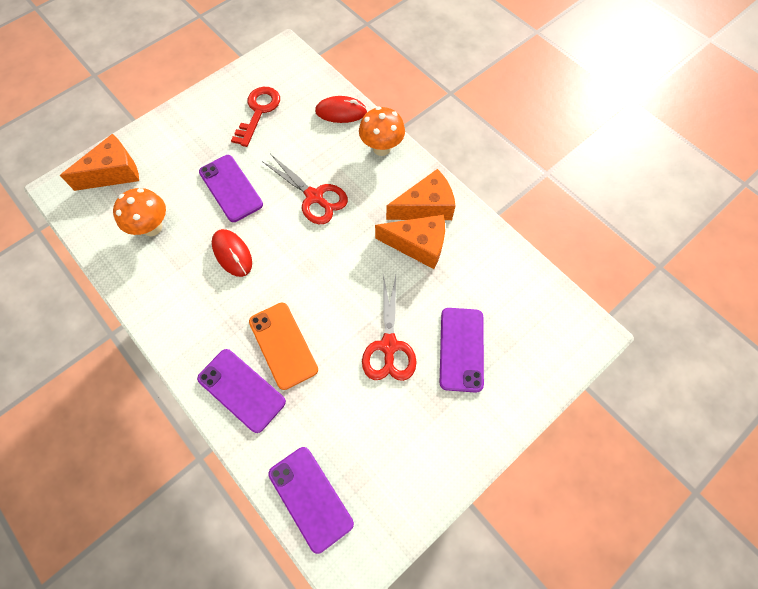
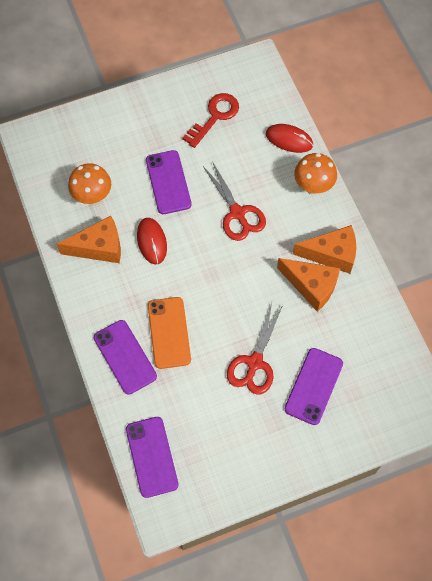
camera: 20 degrees right, 0 degrees up
orange cheese [60,134,139,191] -> orange cheese moved to [57,216,121,263]

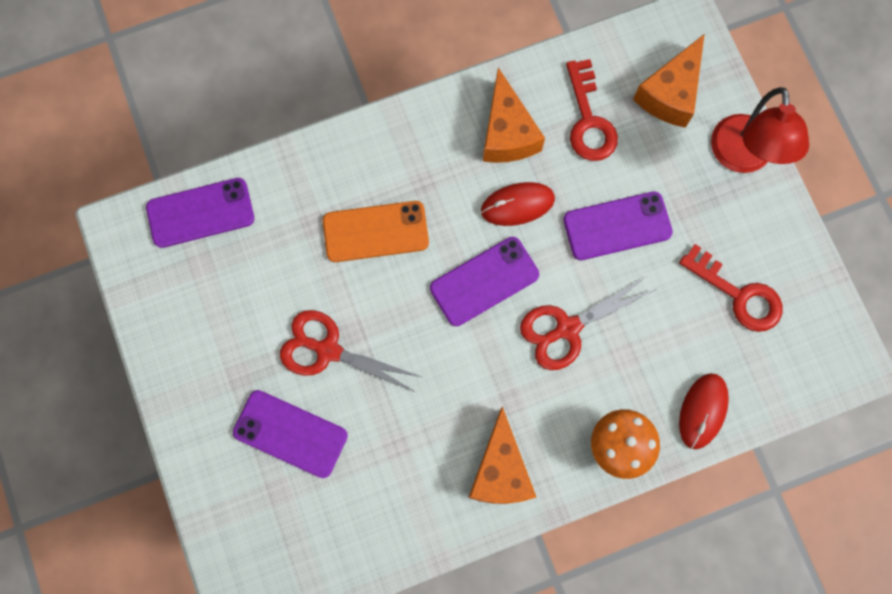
camera: 90 degrees right, 10 degrees up
orange mushroom [68,163,111,205] -> red key [566,59,618,161]
purple phone [94,320,157,395] -> purple phone moved to [430,237,539,326]
orange cheese [277,258,340,312] -> orange cheese moved to [633,34,705,128]
none -> red lamp [711,87,809,173]

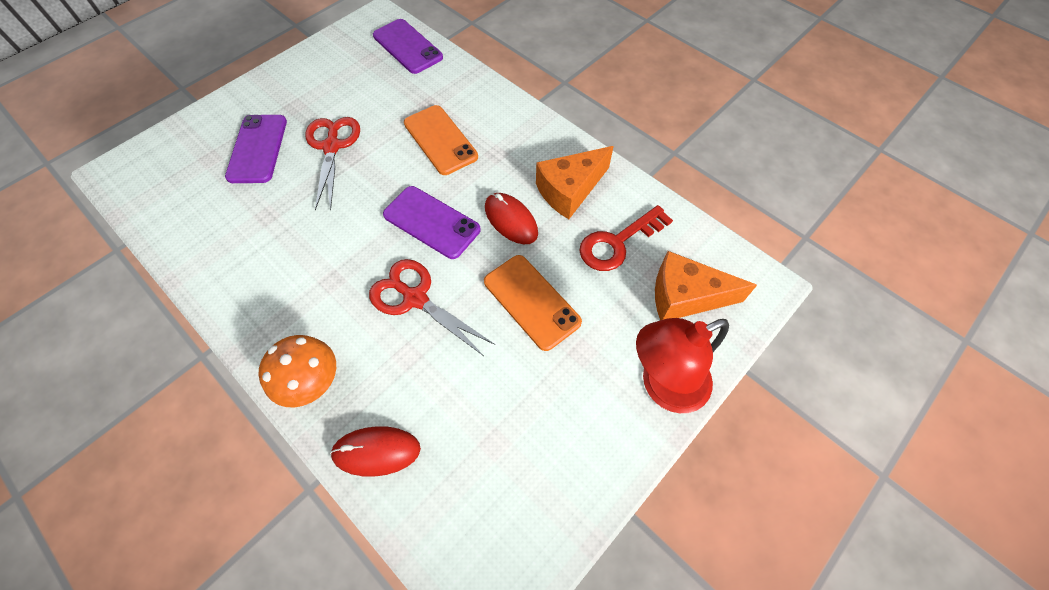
camera: 65 degrees right, 15 degrees down
orange cheese [468,406,536,504] -> none
purple phone [563,192,673,260] -> orange phone [484,255,582,351]
red key [679,244,783,332] -> none

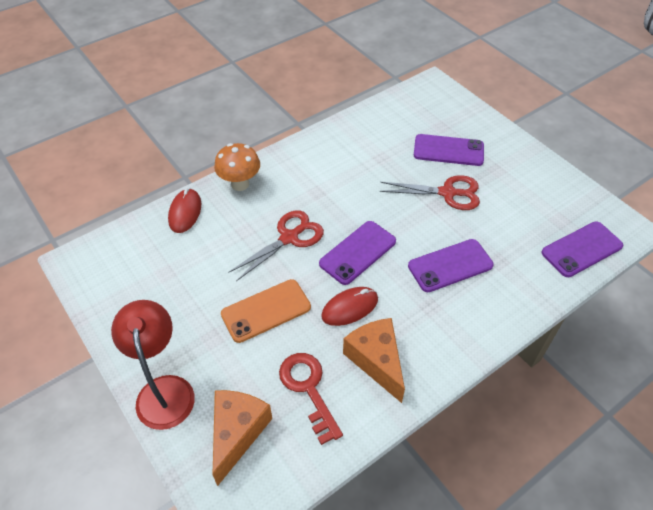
camera: 100 degrees right, 10 degrees down
orange phone [404,105,478,175] -> purple phone [408,239,494,292]

